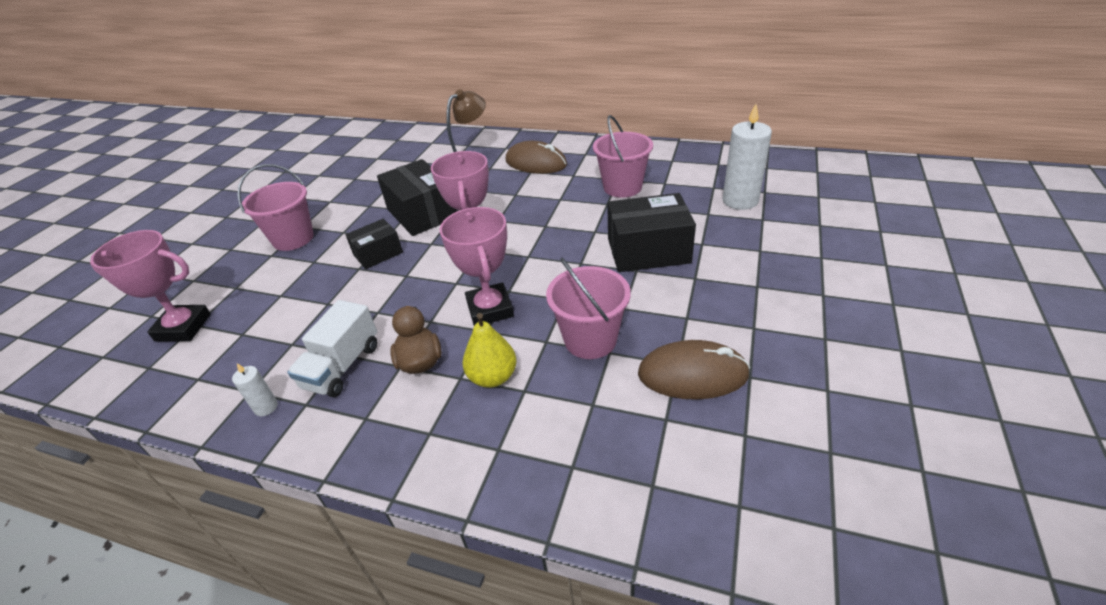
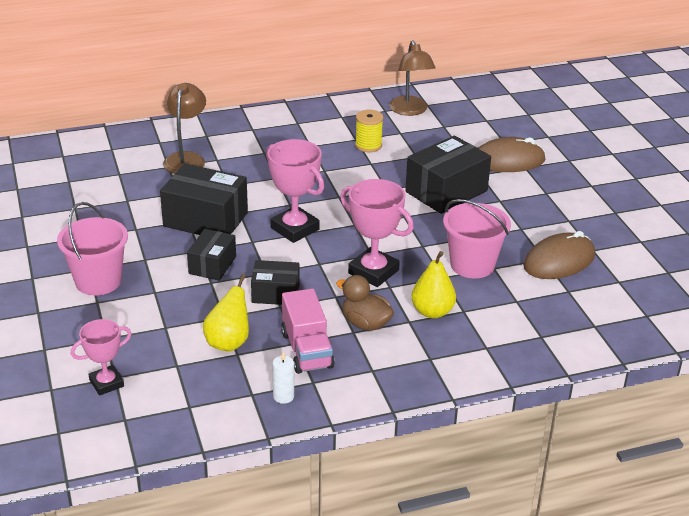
camera: 40 degrees left, 5 degrees down
pink trophy [90,230,211,342] -> pink trophy [71,319,132,395], size x0.64
white truck [287,300,377,397] -> pink truck [281,288,335,374]
brown mouse [506,141,567,174] -> brown mouse moved to [478,137,546,172]
pink bucket [593,115,653,198] -> yellow spool [355,110,383,152]
white candle [722,104,772,210] -> none
none -> yellow pear [203,274,249,352]
none -> black box [251,260,299,305]
none -> brown lamp [389,40,435,116]

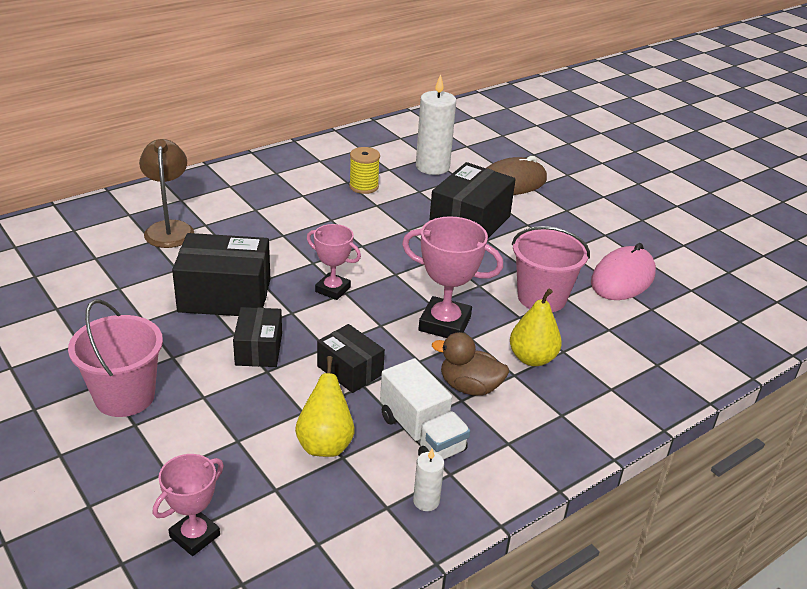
camera: 20 degrees left, 0 degrees up
black box [251,260,299,305] -> black box turned 60 degrees clockwise [317,324,385,393]
pink trophy [266,139,324,243] -> pink trophy [307,224,361,300], size x0.64
pink truck [281,288,335,374] -> white truck [380,358,470,460]
brown lamp [389,40,435,116] -> none
brown mouse [523,231,595,279] -> pink mouse [591,243,656,300]
none -> white candle [416,74,456,175]

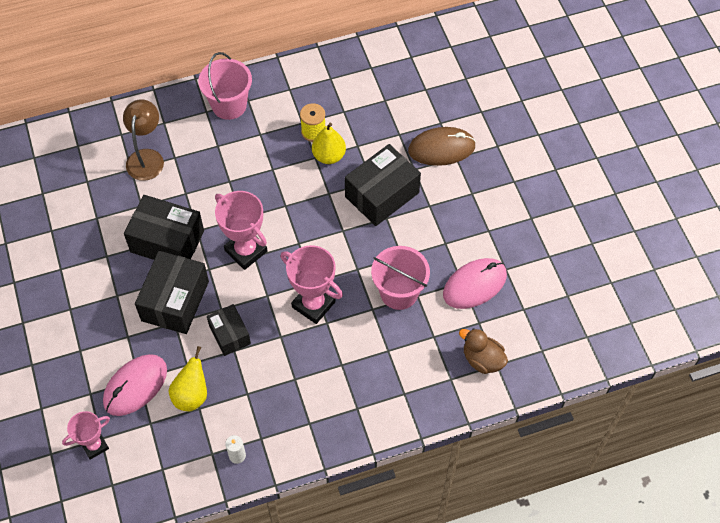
camera: 20 degrees right, 25 degrees up
pink bucket [68,299,163,417] -> pink bucket moved to [198,52,252,120]
black box [233,307,282,367] -> black box [135,251,209,334], size x1.69
pink trophy [307,224,361,300] -> pink trophy [215,191,267,270], size x1.57
white truck [380,358,470,460] -> none
white candle [416,74,456,175] -> none
brown duck [432,332,509,396] -> brown duck moved to [459,328,508,374]
yellow pear [510,288,562,366] -> yellow pear moved to [312,123,346,164]
none -> pink mouse [103,354,167,416]

